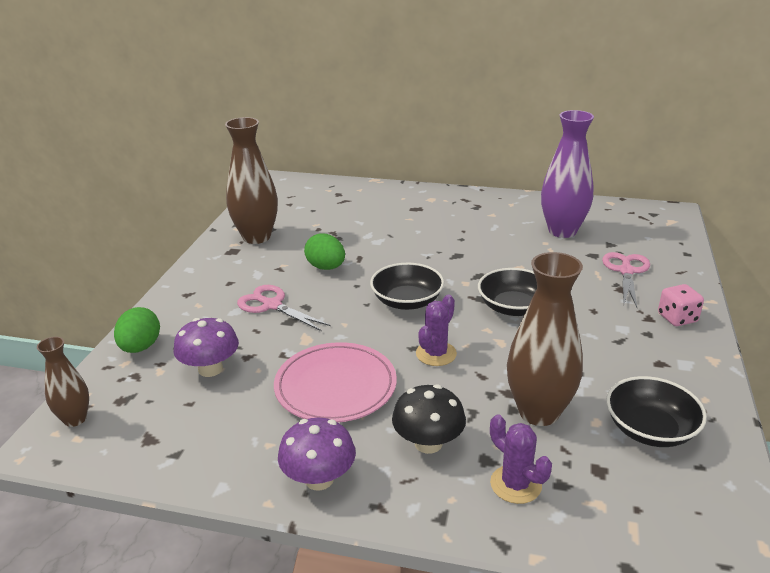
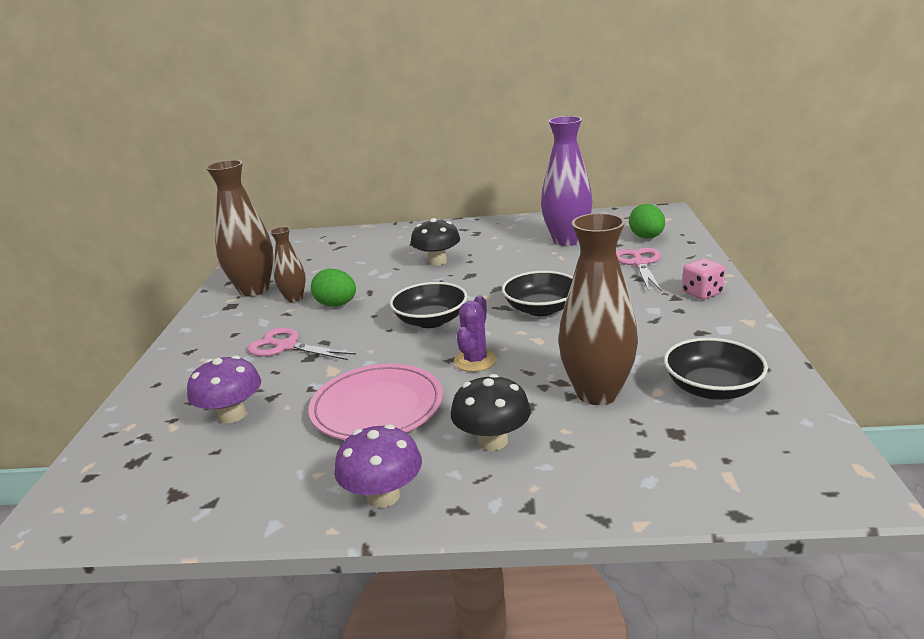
camera: 10 degrees left, 5 degrees down
brown vase [37,337,89,427] -> brown vase moved to [270,227,306,302]
green egg [114,307,160,353] -> green egg moved to [629,204,665,239]
purple cactus [490,414,552,504] -> none
none -> black mushroom [411,218,460,266]

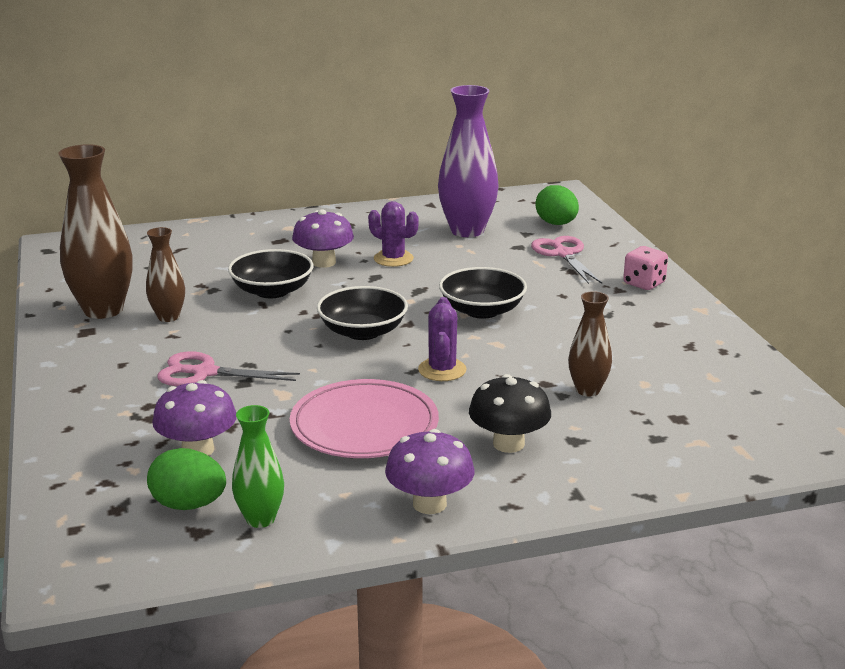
camera: 20 degrees left, 0 degrees up
green egg [311,269,356,307] -> green egg moved to [147,448,226,510]
black mushroom [411,218,460,266] -> purple mushroom [292,209,354,268]
brown vase [558,213,638,405] -> brown vase [568,291,612,397], size x0.55
black bowl [664,338,768,400] -> black bowl moved to [228,249,314,298]
none -> green vase [232,405,284,528]
none -> purple cactus [368,201,419,267]

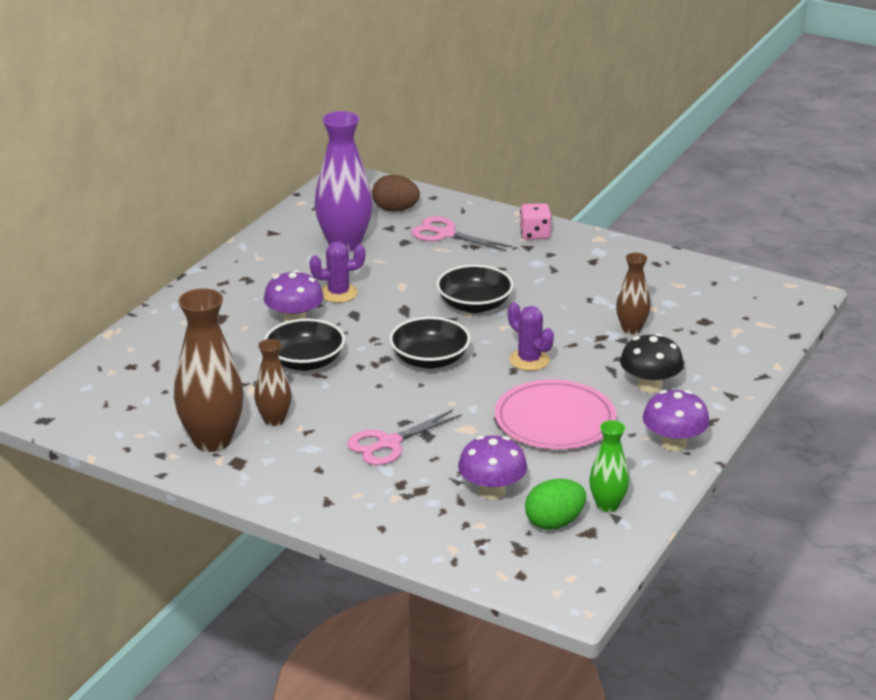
camera: 45 degrees left, 5 degrees up
green egg [536,185,579,225] -> brown egg [372,175,420,212]

